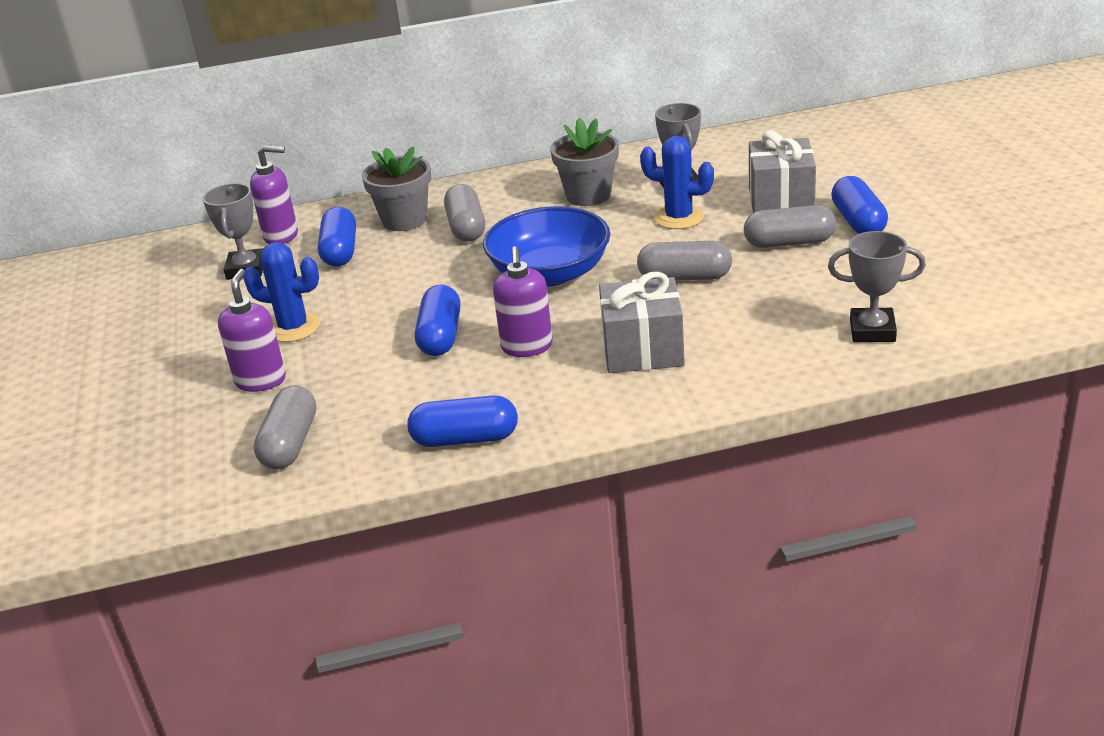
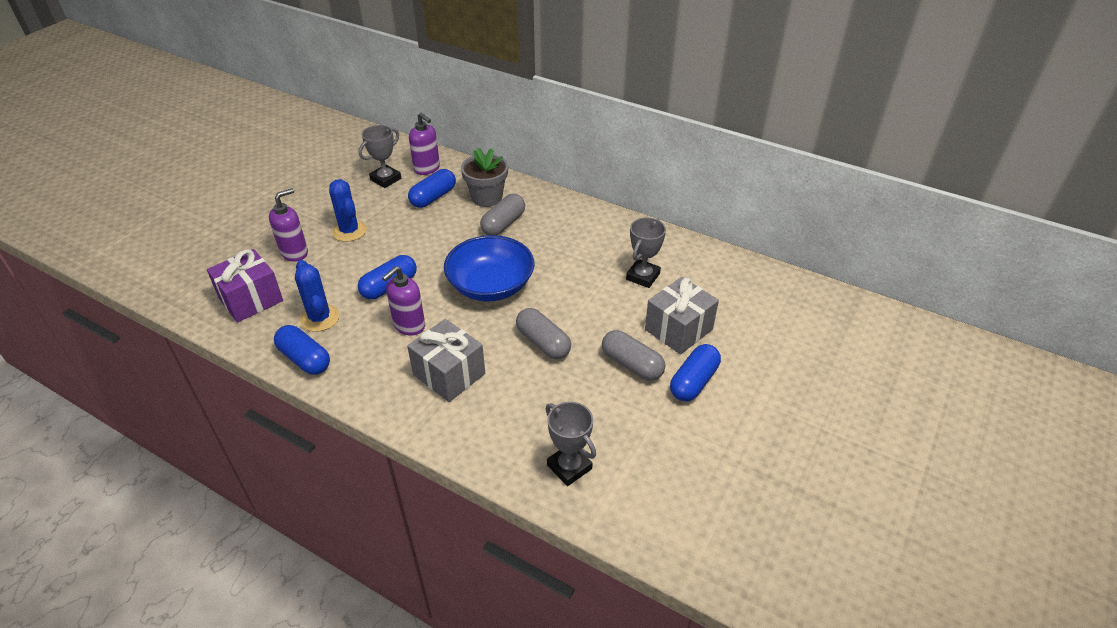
camera: 40 degrees right, 10 degrees up
grey capsule [254,385,316,469] -> purple gift [207,249,283,323]
grey flower pot [550,118,619,206] -> none
blue cactus [640,136,714,229] -> blue cactus moved to [295,260,340,332]

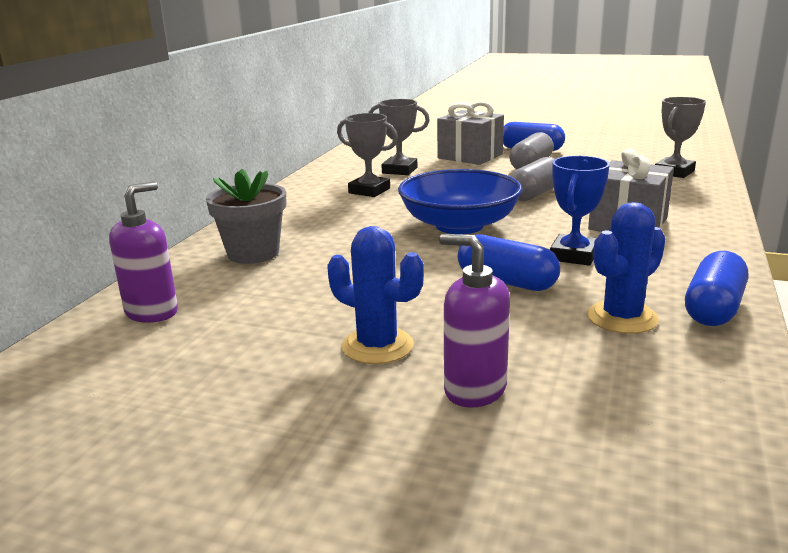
camera: 100 degrees left, 20 degrees down
purple gift [207,249,283,323] -> none
blue cactus [329,179,367,242] -> blue cactus turned 75 degrees clockwise [327,226,424,364]
grey trophy [359,125,401,188] -> grey trophy moved to [337,113,398,197]
purple soap dispenser [382,266,425,336] -> blue trophy [550,156,610,266]
blue capsule [408,169,456,208] -> none
grey capsule [480,194,525,236] -> none

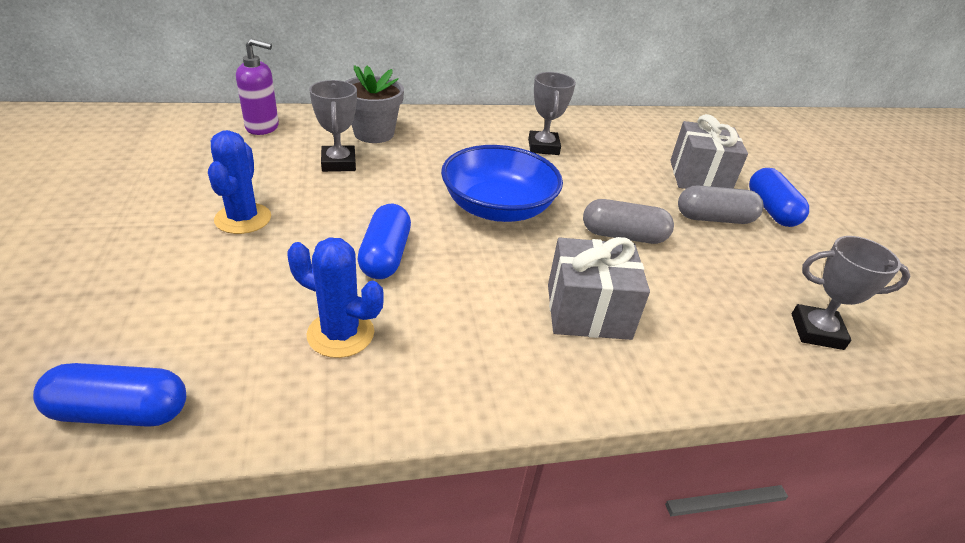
camera: 55 degrees right, 15 degrees up
grey trophy [368,99,430,175] -> grey trophy moved to [309,80,357,172]
purple soap dispenser [439,234,510,408] -> none
blue trophy [550,156,610,266] -> none
blue capsule [685,251,748,326] -> blue capsule moved to [33,363,186,427]

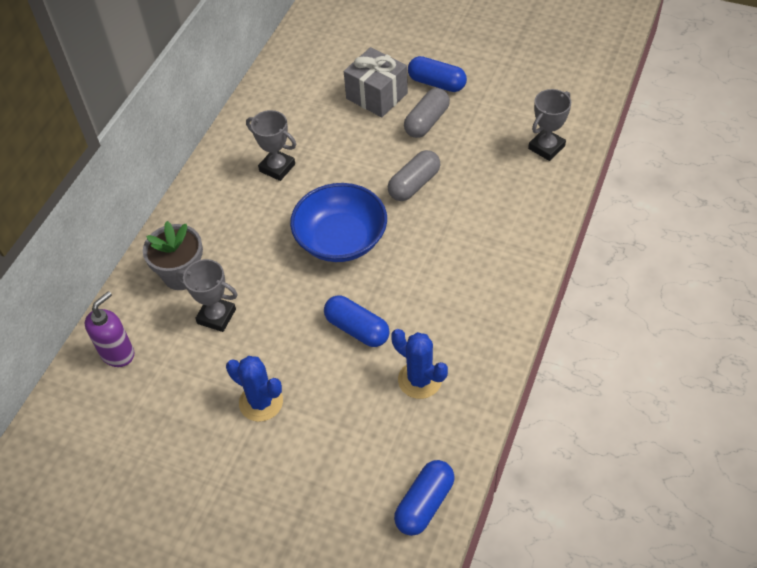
camera: 50 degrees left, 15 degrees up
blue cactus [287,237,384,358] -> blue cactus turned 75 degrees clockwise [391,329,448,399]
grey gift [548,237,650,340] -> none

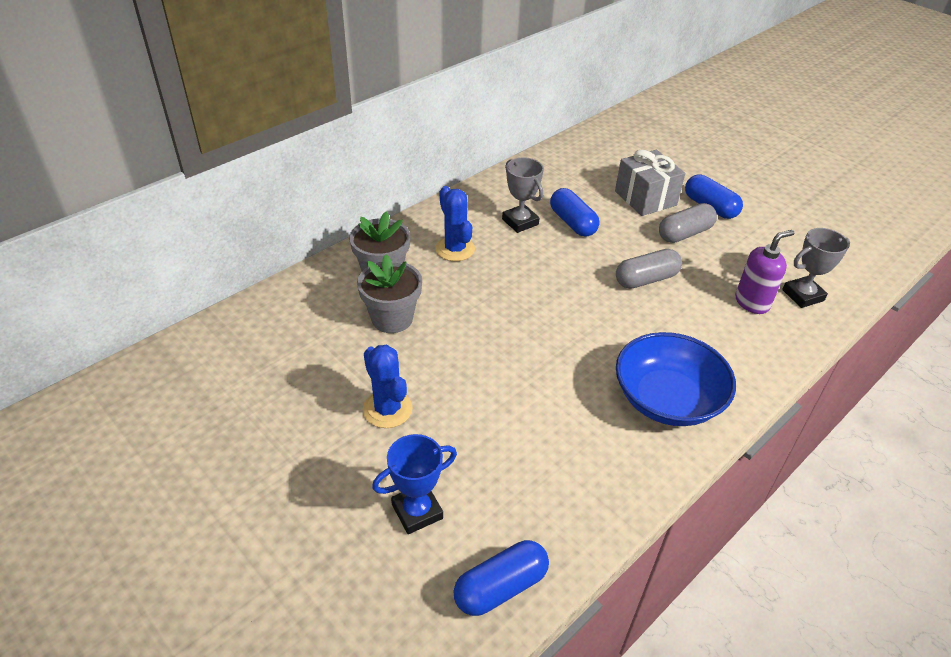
camera: 20 degrees right, 10 degrees down
purple soap dispenser [85,291,135,367] -> purple soap dispenser moved to [735,230,794,314]
grey trophy [176,259,238,332] -> grey flower pot [357,254,422,333]
blue bowl [290,183,387,262] -> blue bowl moved to [616,332,736,426]
blue capsule [324,295,390,347] -> blue capsule moved to [550,188,599,237]
blue cactus [391,329,448,399] -> blue cactus moved to [435,186,475,261]
none -> blue trophy [372,434,457,534]

